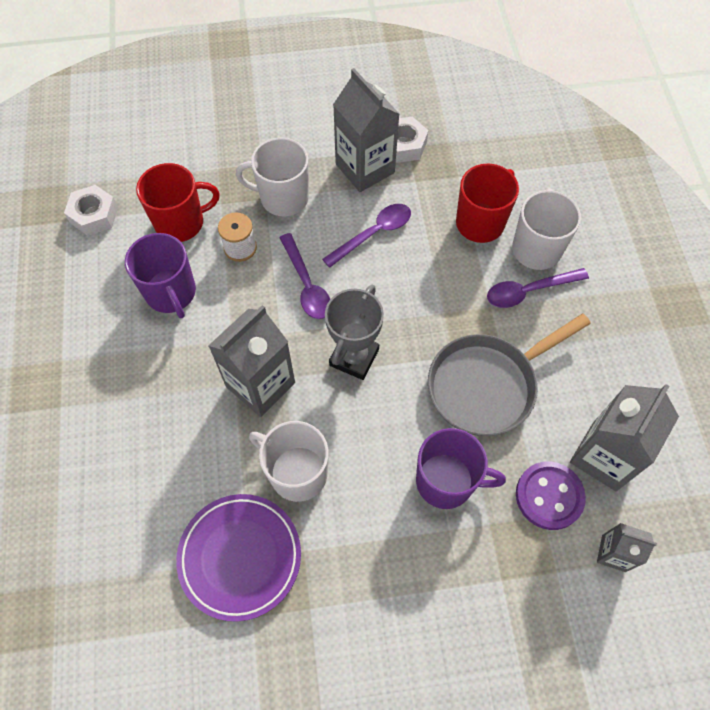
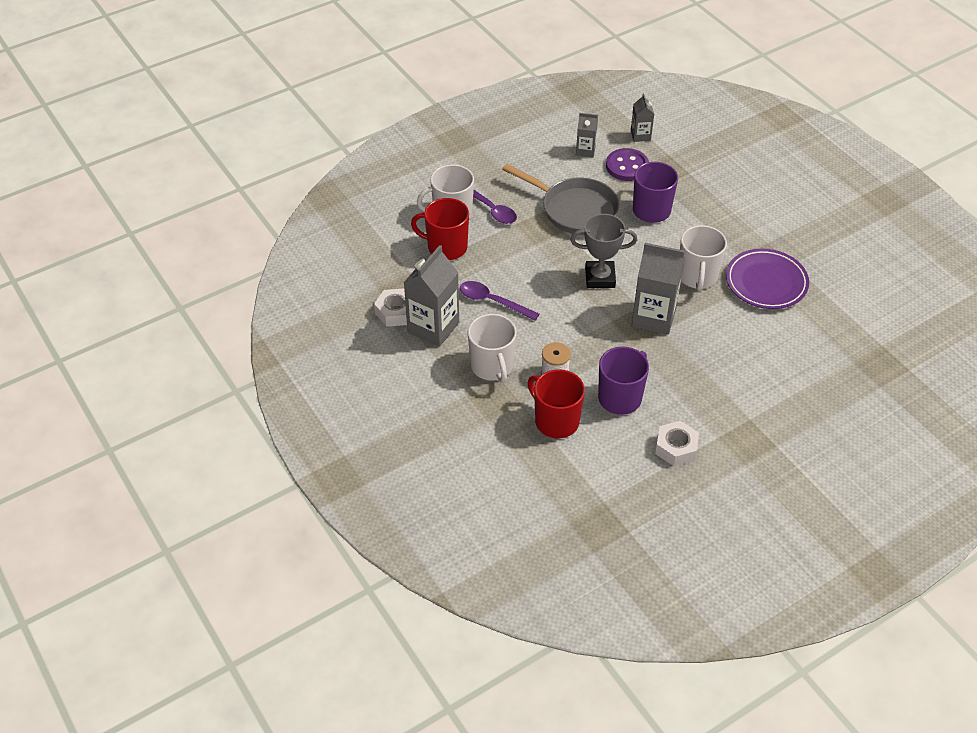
camera: 115 degrees left, 15 degrees down
white nut [64,185,118,236] -> white nut moved to [655,421,699,466]
purple spoon [279,233,330,319] -> none
grey carton [570,384,679,491] -> grey carton [576,113,598,157], size x0.53

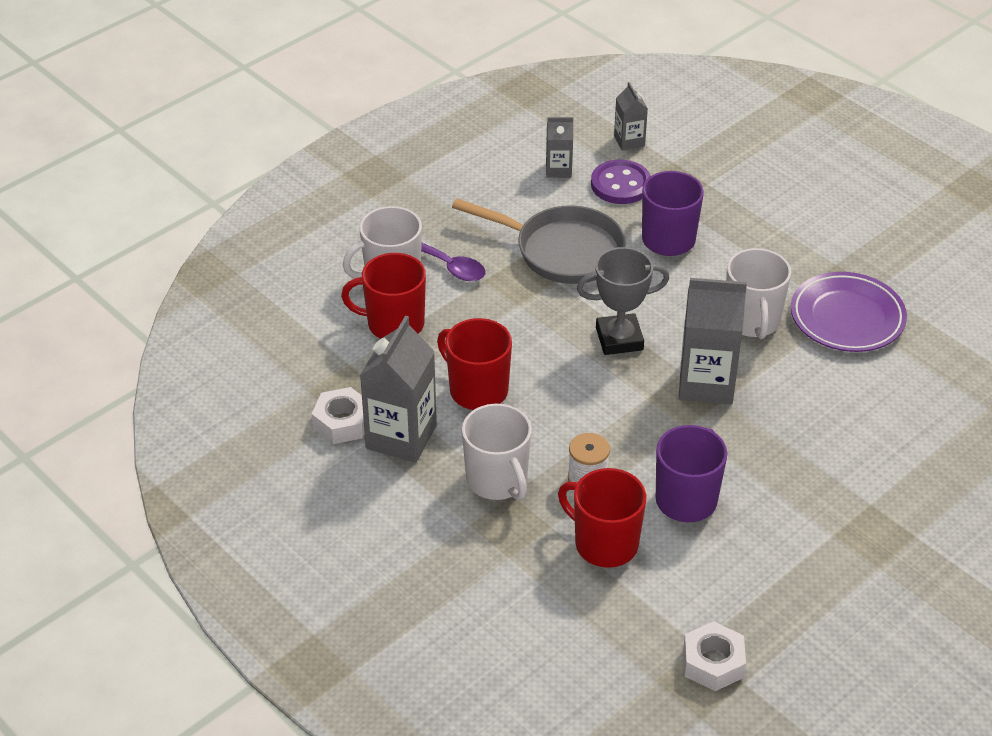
camera: 10 degrees left, 5 degrees down
purple spoon [460,281,539,320] -> red mug [437,318,512,410]
white nut [655,421,699,466] -> white nut moved to [683,621,746,691]

